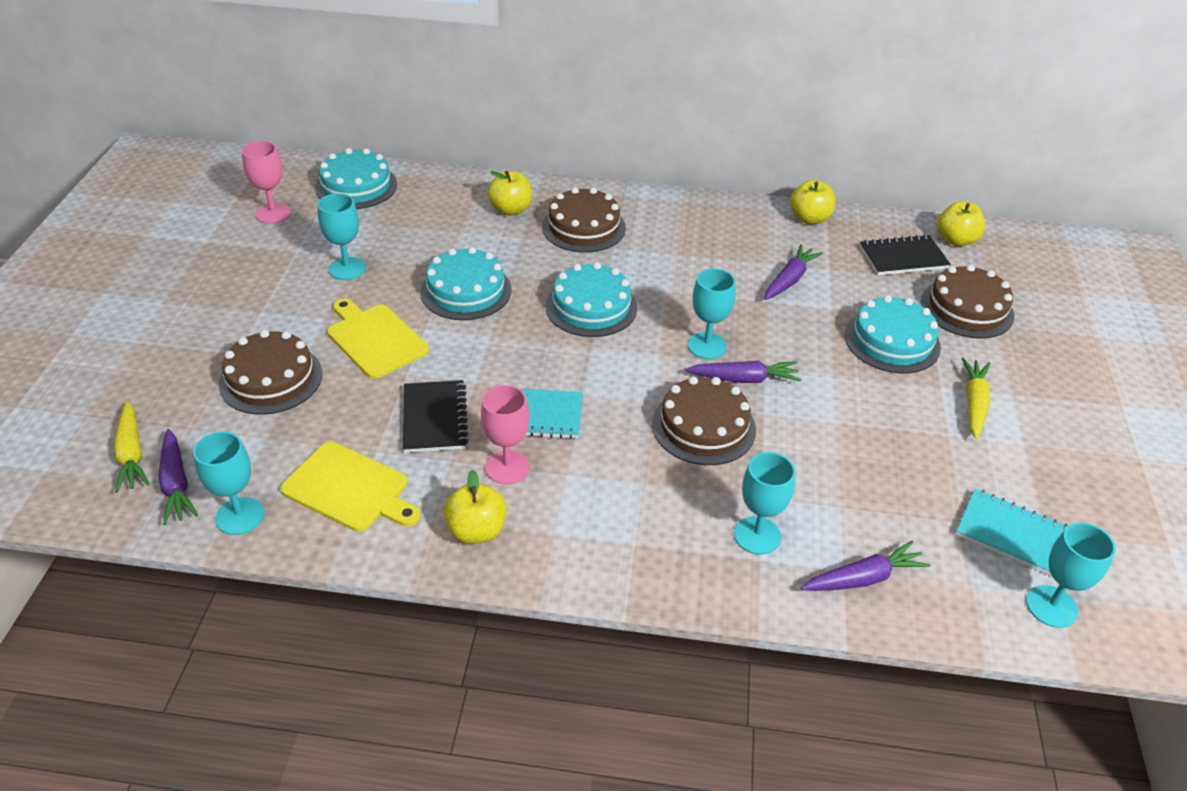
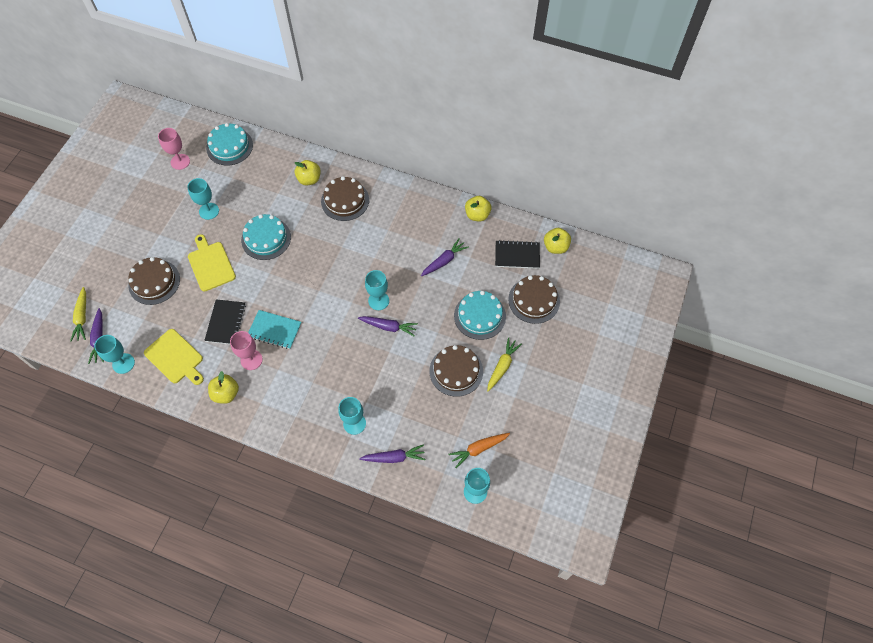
camera: 15 degrees right, 20 degrees up
turquoise cake [546,262,637,337] -> none
brown cake [652,376,756,465] -> brown cake moved to [430,345,483,397]
turquoise notebook [956,488,1068,576] -> orange carrot [449,433,510,468]

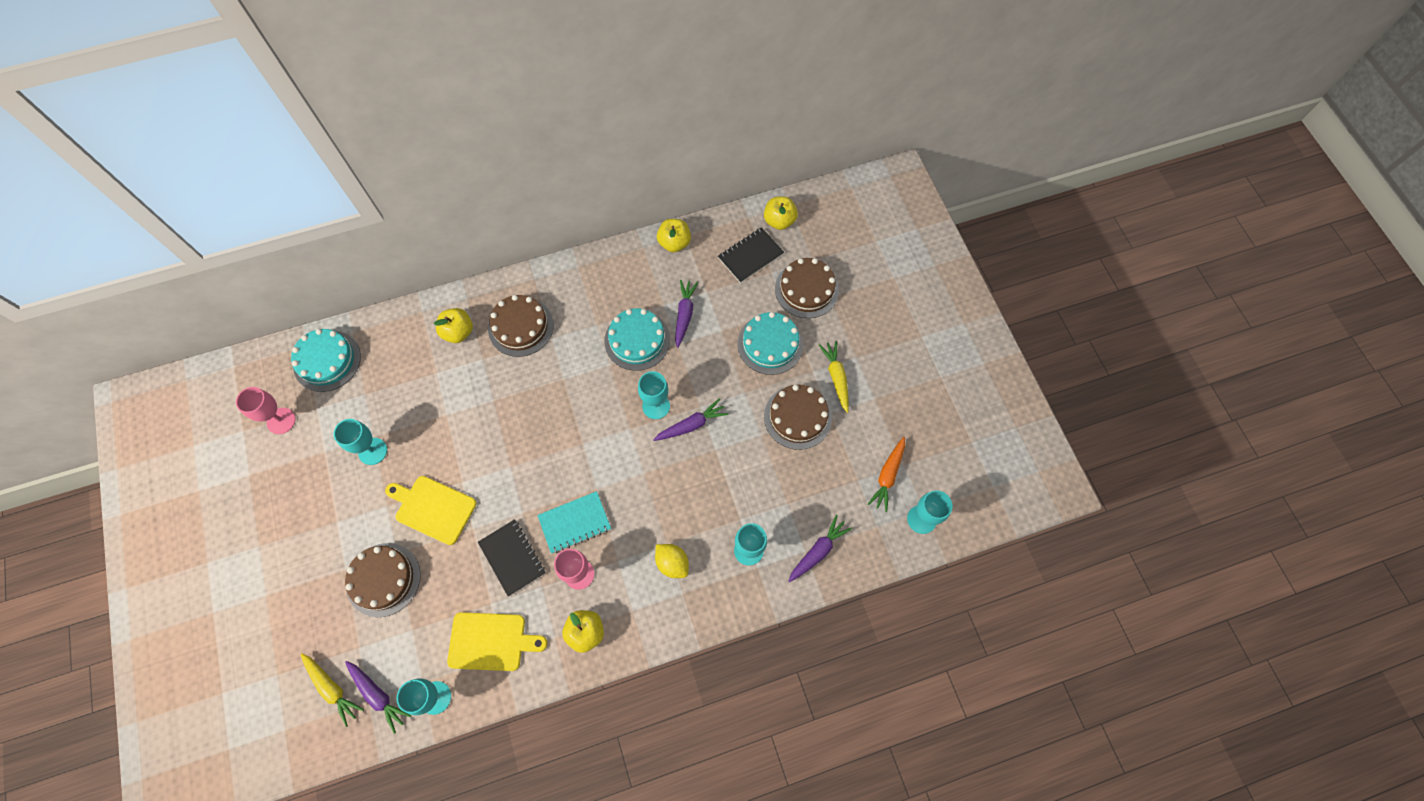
camera: 40 degrees left, 5 degrees up
turquoise cake [241,214,291,260] -> turquoise cake moved to [604,308,670,371]
none -> yellow lemon [655,544,689,578]

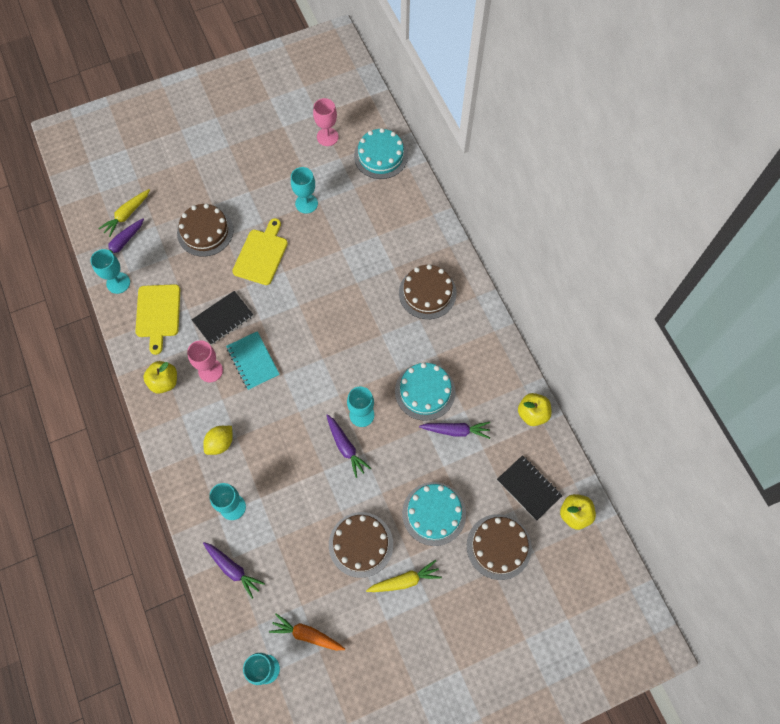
camera: 85 degrees right, 0 degrees up
yellow apple [434,308,473,343] -> none

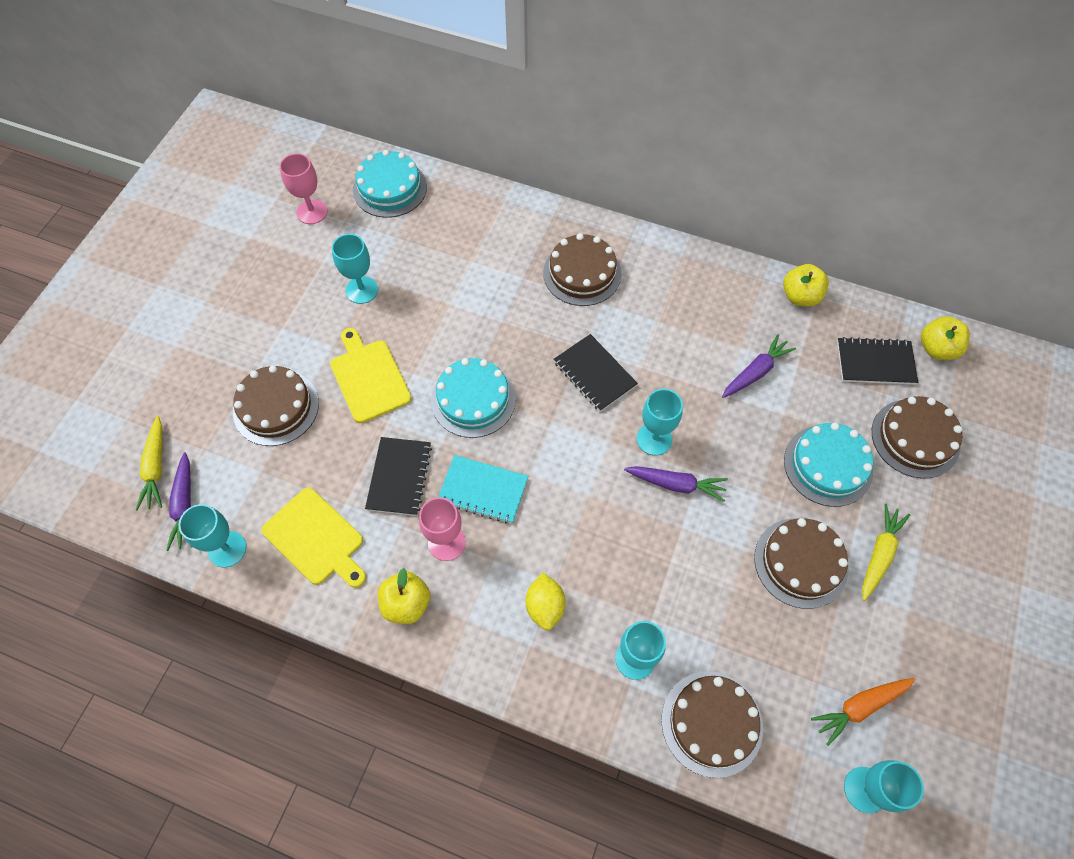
camera: 45 degrees left, 5 degrees down
purple carrot [203,542,265,599] -> brown cake [661,671,763,778]
turquoise cake [395,363,455,421] -> turquoise cake moved to [431,358,516,438]
none -> black notebook [554,334,638,412]

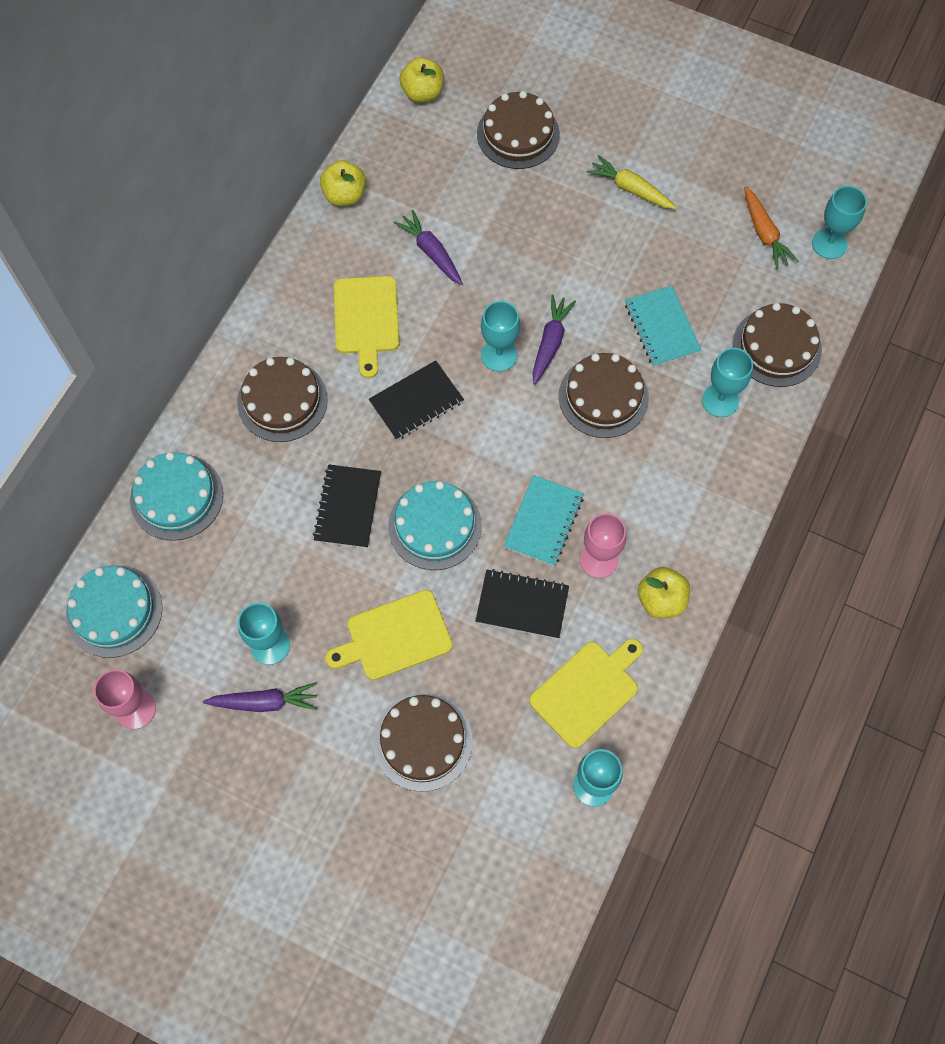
camera: 85 degrees left, 5 degrees up
yellow carrot [136,416,162,511] -> none
purple carrot [166,452,192,551] -> purple carrot moved to [203,682,317,712]
yellow lemon [525,573,566,630] -> none
brown cake [754,518,848,609] -> brown cake moved to [559,353,649,438]
turquoise cake [784,423,873,507] -> turquoise cake moved to [130,452,223,541]
black notebook [837,337,918,385] -> black notebook moved to [313,464,381,548]
none -> yellow cutting board [334,276,399,378]
none -> turquoise notebook [625,286,701,367]

